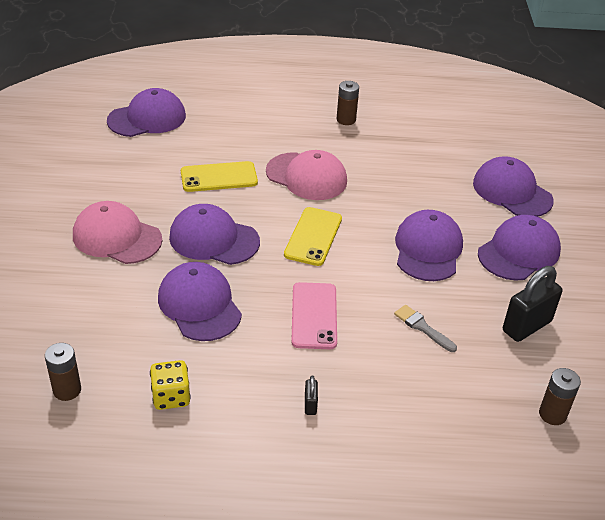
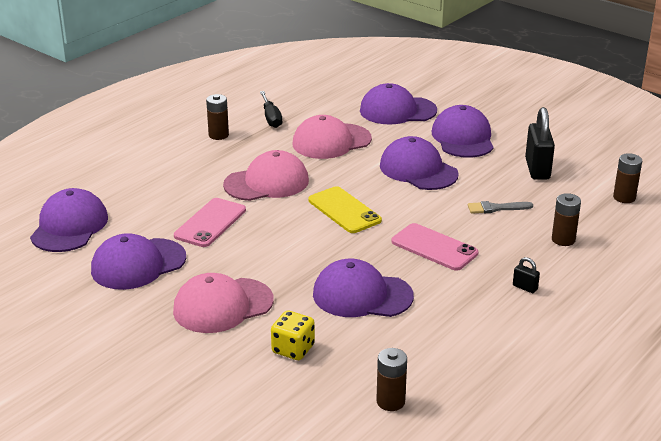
camera: 50 degrees left, 10 degrees down
yellow dice [150,360,191,410] -> yellow dice moved to [271,311,315,360]
purple cap [169,204,260,265] -> purple cap moved to [91,233,186,290]
yellow phone [181,161,258,192] -> pink phone [174,198,246,247]
none -> black screwdriver [260,91,282,128]
none -> pink cap [293,115,372,159]
none -> brown battery [552,193,581,246]

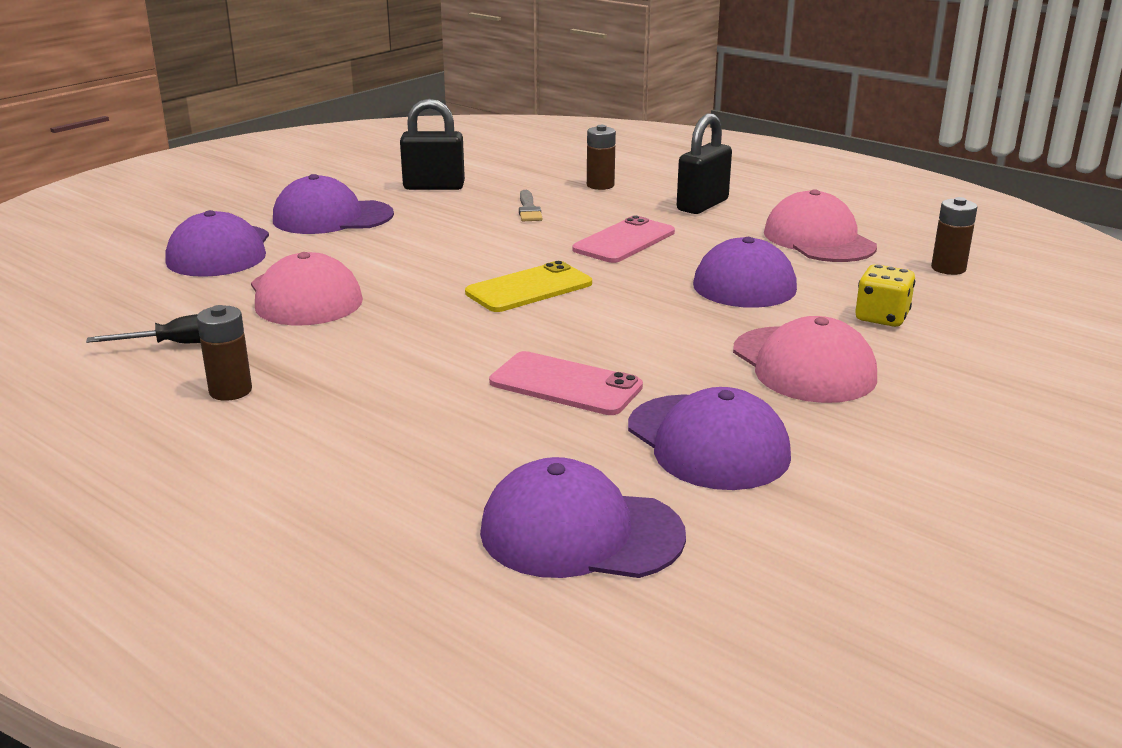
camera: 90 degrees left, 5 degrees down
pink cap [223,150,309,201] -> pink cap moved to [764,189,877,262]
purple cap [380,136,459,190] -> none
black padlock [513,257,540,293] -> black padlock [677,114,732,214], size x2.19
brown battery [613,153,642,203] -> none

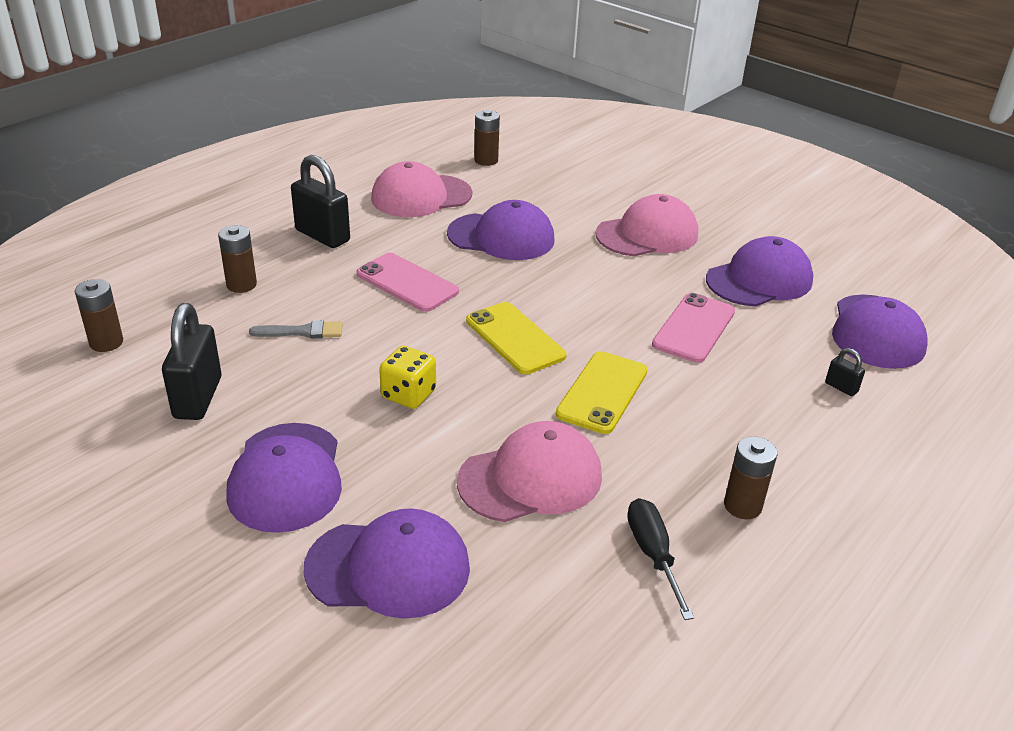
camera: 90 degrees left, 10 degrees up
yellow dice [855,264,915,327] -> yellow dice moved to [379,346,436,409]
none -> brown battery [75,279,123,352]
none -> yellow phone [556,351,648,434]
none -> black padlock [825,348,865,396]

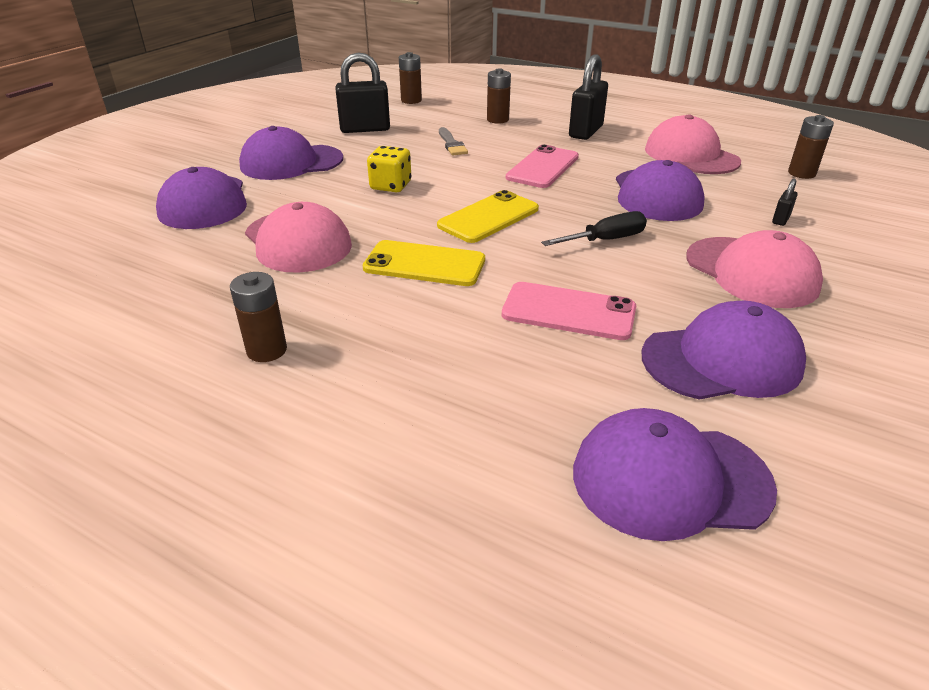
camera: 80 degrees right, 0 degrees up
black screwdriver [627,498,694,620] -> black screwdriver moved to [541,211,647,246]
purple cap [706,236,813,306] -> purple cap turned 60 degrees counterclockwise [642,301,806,400]
black padlock [825,348,865,396] -> black padlock moved to [772,179,798,226]

